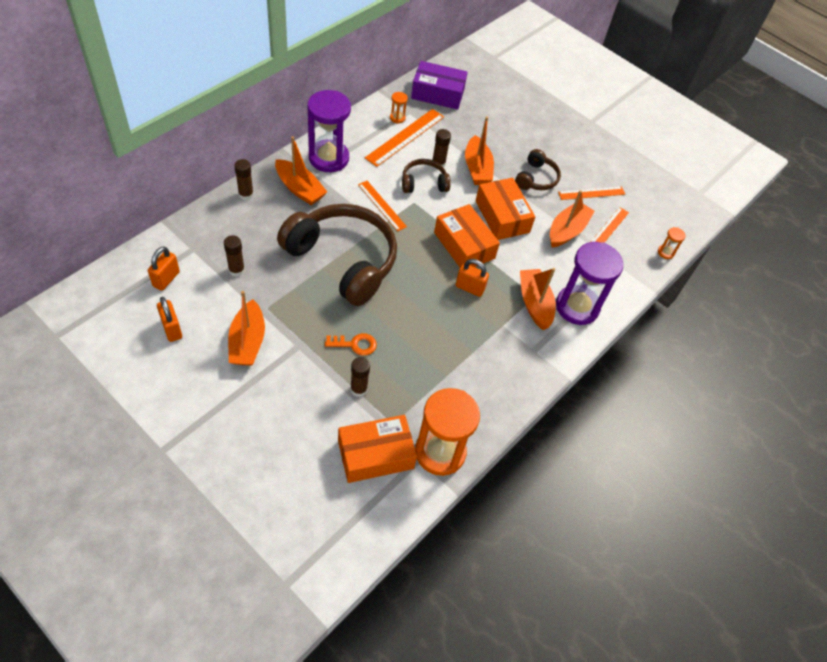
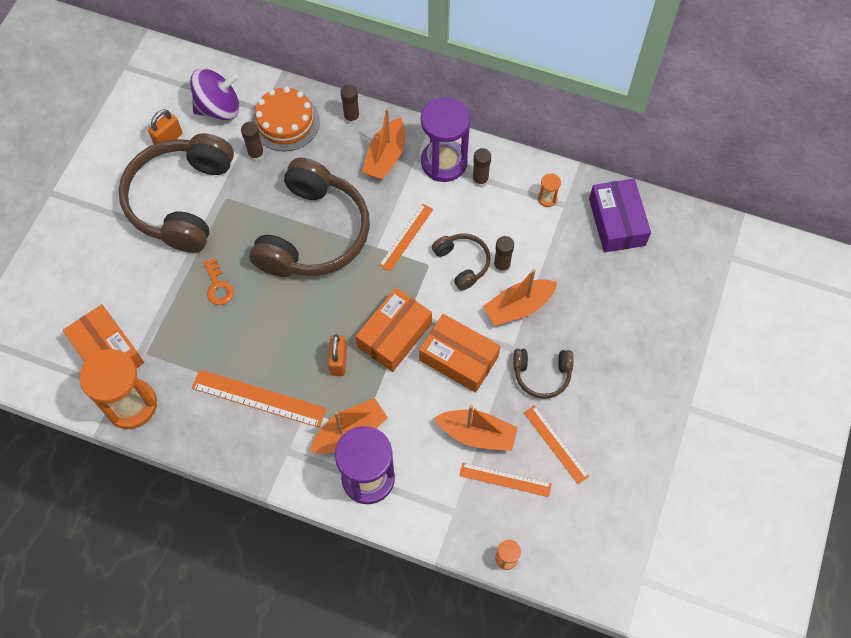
camera: 75 degrees right, 10 degrees up
orange padlock [148,246,180,291] -> purple spinning top [190,68,239,120]
orange boat [228,291,265,366] -> brown headphones [118,133,234,253]
brown glue stick [350,357,370,397] -> brown glue stick moved to [472,148,491,187]
orange ruler [365,109,444,167] -> orange ruler moved to [192,370,327,428]
orange box [475,178,535,240] -> orange box turned 75 degrees clockwise [419,314,500,393]
none -> orange cake [252,87,320,152]

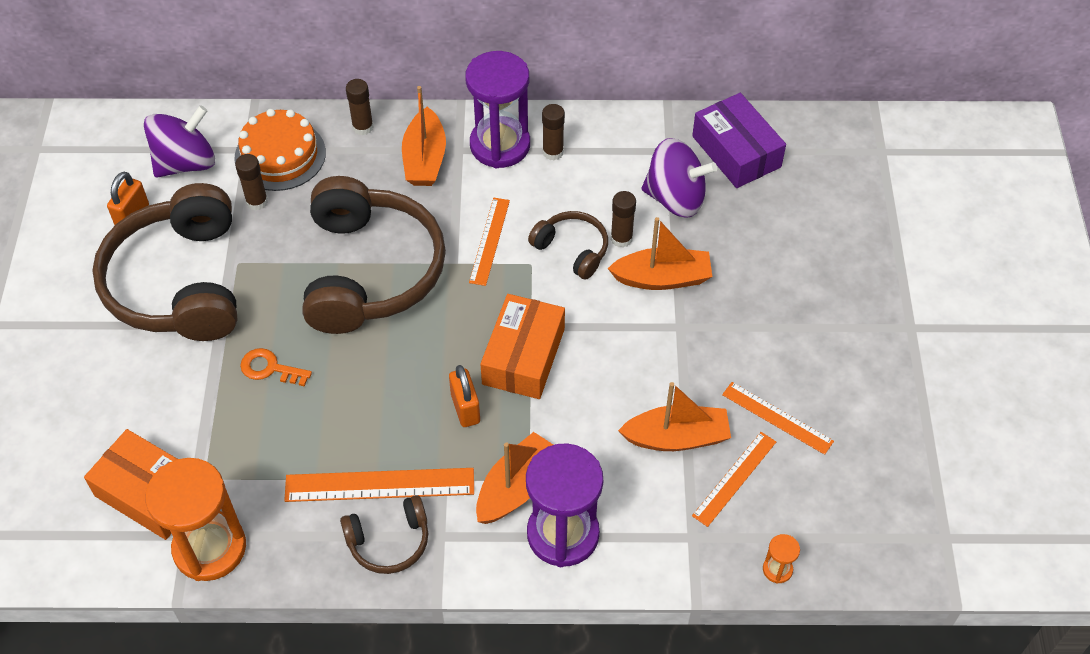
camera: 20 degrees left, 10 degrees down
orange key [204,258,234,305] -> orange key turned 150 degrees clockwise [240,348,312,387]
orange box [419,314,500,393] -> none
orange ruler [459,463,552,497] -> orange ruler turned 45 degrees counterclockwise [692,432,776,527]
orange boat [483,269,557,326] -> orange boat turned 135 degrees counterclockwise [608,217,712,290]
brown headphones [513,349,573,399] -> brown headphones moved to [340,495,428,574]
orange hourglass [538,173,561,207] -> none
none -> purple spinning top [642,138,717,218]

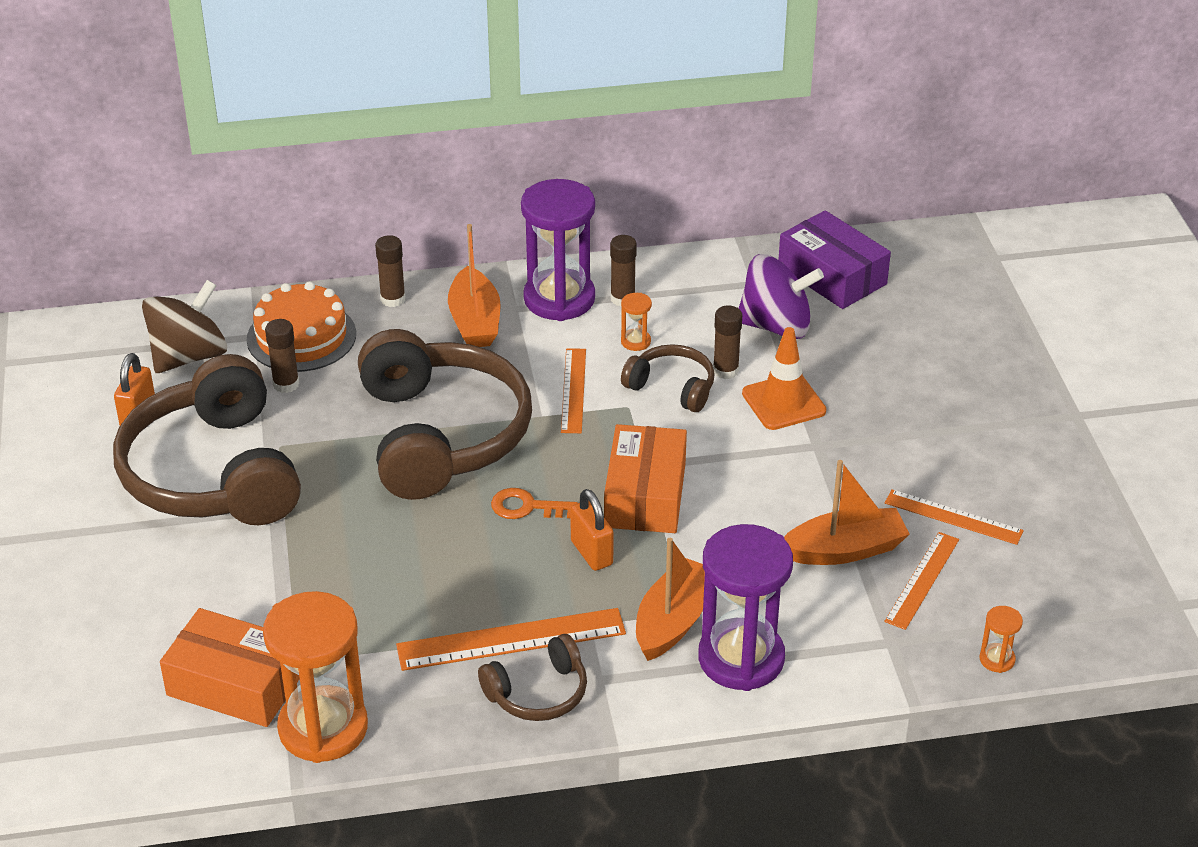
camera: 10 degrees left, 15 degrees down
purple spinning top [144,105,215,178] -> brown spinning top [142,280,227,373]
orange key [240,348,312,387] -> orange key moved to [491,488,578,519]
orange boat [608,217,712,290] -> orange traffic cone [742,327,826,430]
none -> orange hourglass [621,293,652,351]

